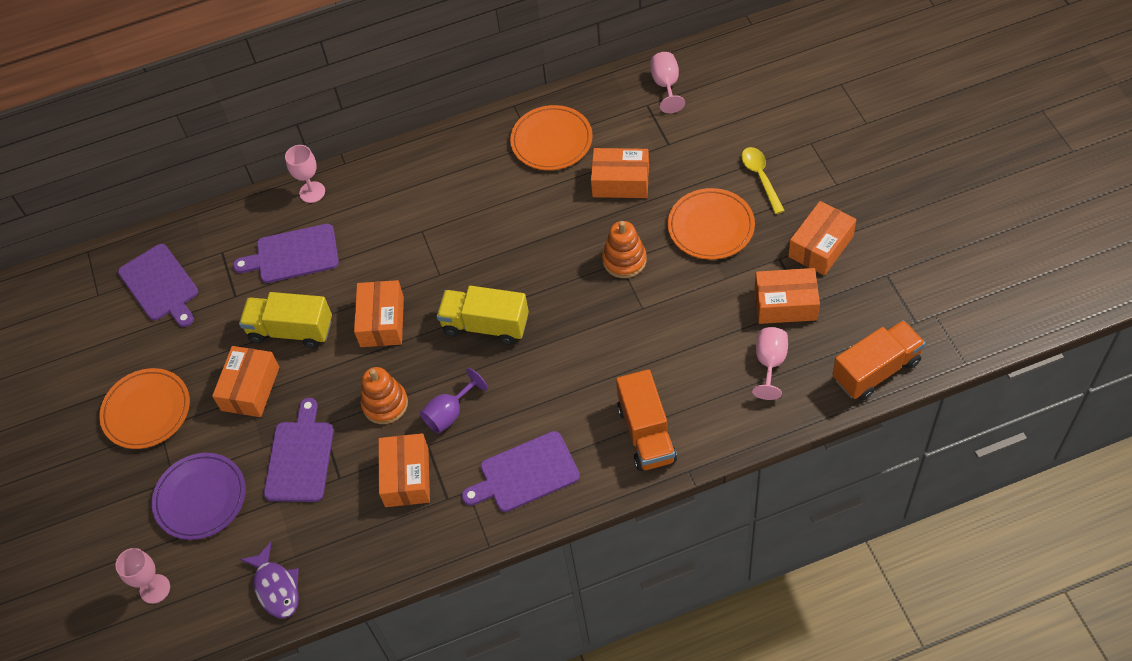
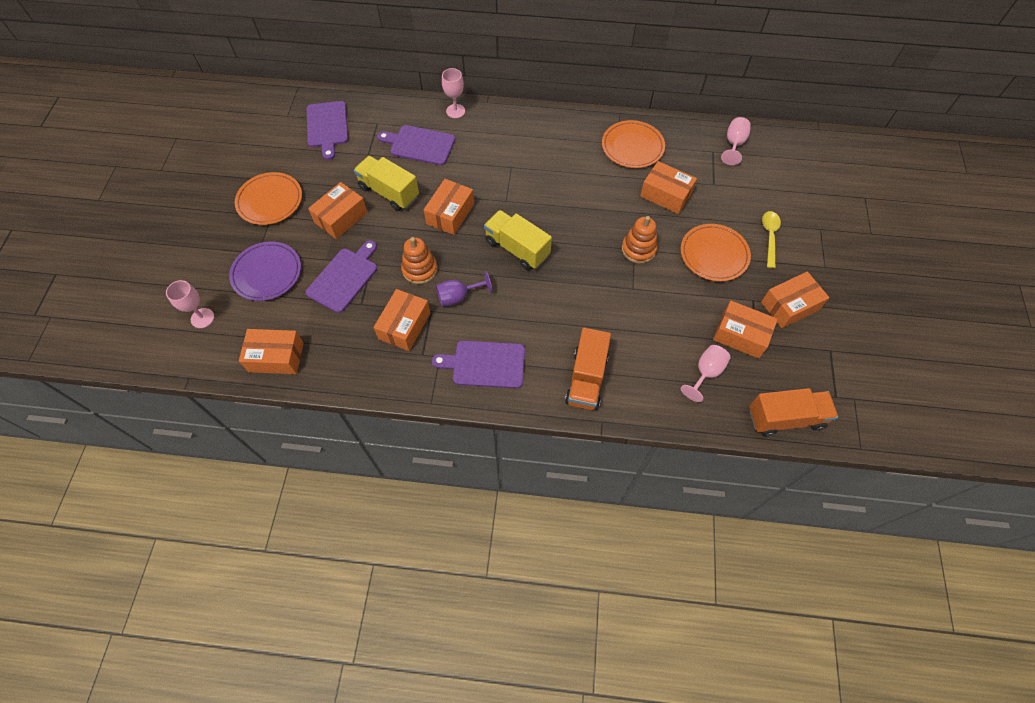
camera: 20 degrees right, 5 degrees up
purple fish [240,542,299,619] -> orange box [239,329,304,374]

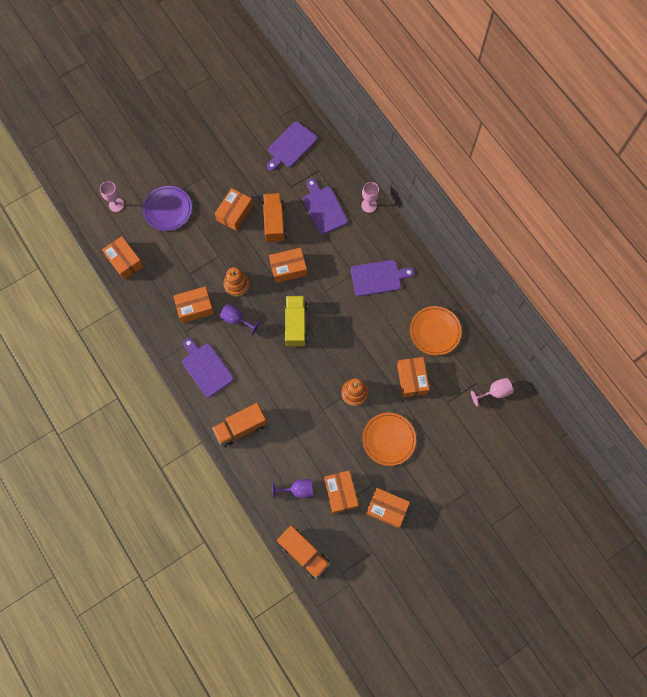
camera: 50 degrees right, 10 degrees up
orange plate [235,172,302,225] -> none
purple cutting board [306,240,377,313] -> purple cutting board moved to [351,260,414,296]
orange box [308,182,368,239] -> orange box turned 60 degrees counterclockwise [215,188,253,231]
yellow truck [354,156,419,211] -> orange truck [262,193,286,243]
pink goblet [681,345,731,402] -> purple goblet [272,479,313,499]
yellow spoon [762,211,781,268] -> none

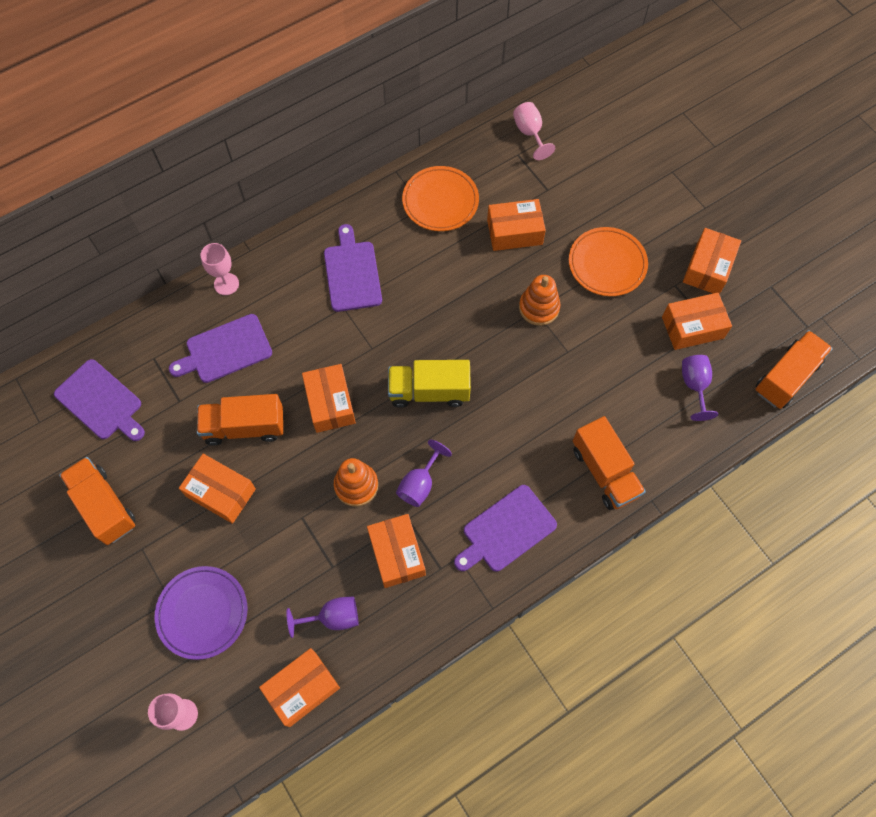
camera: 90 degrees left, 5 degrees down
none -> orange truck [59,457,136,545]
none -> purple goblet [286,596,359,638]

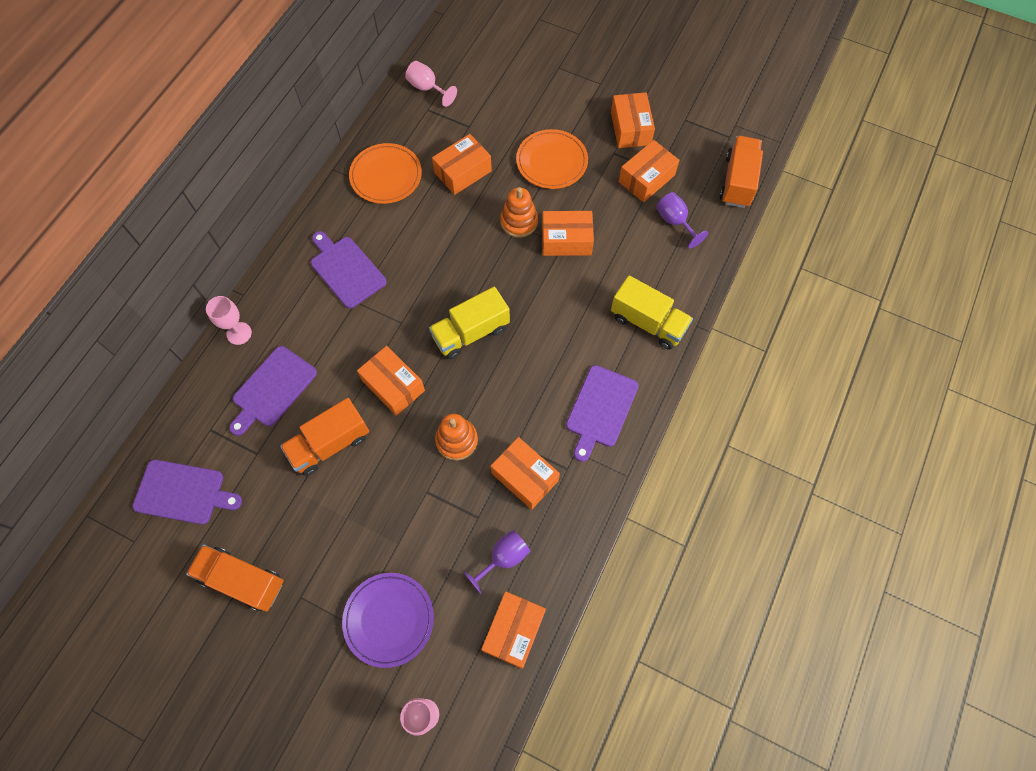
camera: 30 degrees left, 0 degrees up
orange box [179,454,256,524] -> orange box moved to [542,211,594,256]
purple goblet [396,440,452,507] -> none
orange truck [573,416,646,510] -> yellow truck [611,275,693,350]

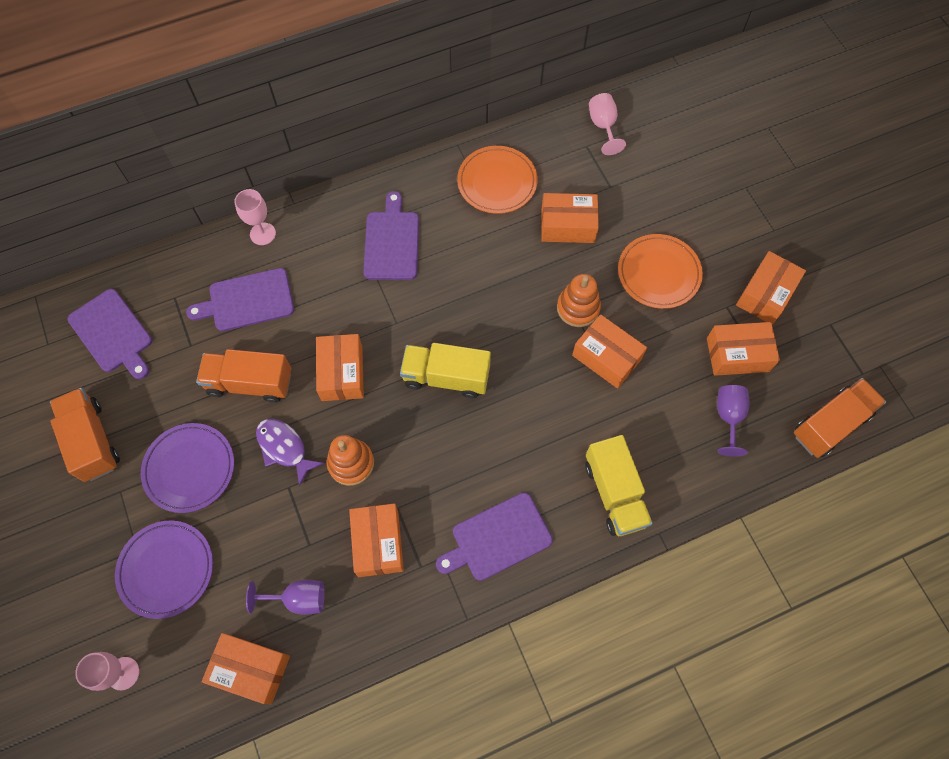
camera: 40 degrees right, 0 degrees up
orange box [481,591,546,669] -> orange box turned 45 degrees clockwise [202,633,290,704]
none -> purple plate [141,423,234,513]
none -> purple fish [256,418,324,487]

